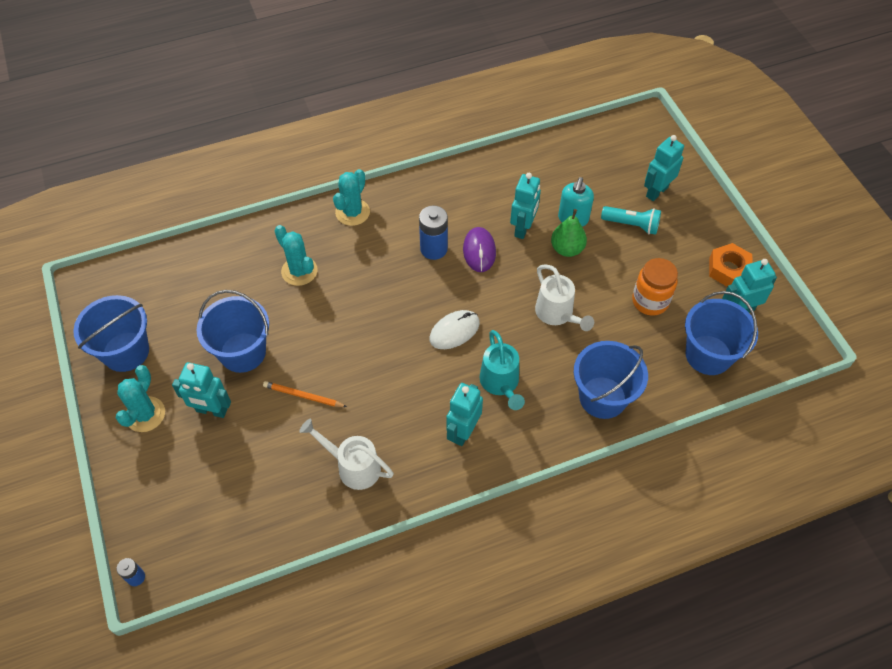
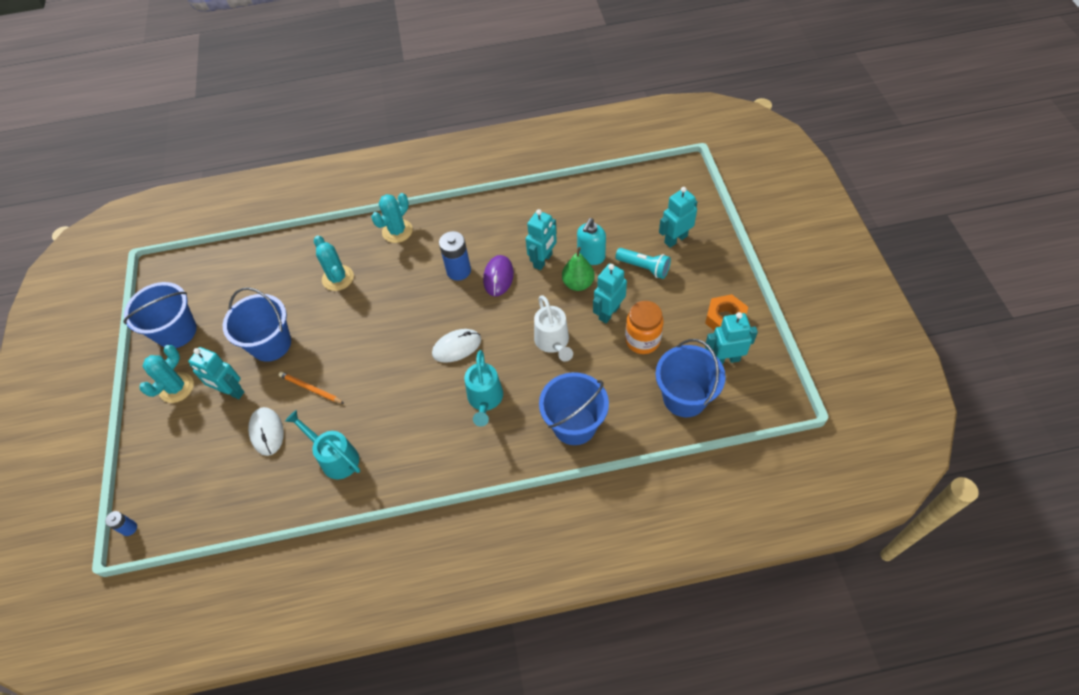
camera: 15 degrees right, 0 degrees up
white watering can [299,419,394,490] -> turquoise watering can [285,410,360,479]
turquoise robot [446,383,483,446] -> turquoise robot moved to [593,264,627,323]
none -> white mouse [248,407,284,456]

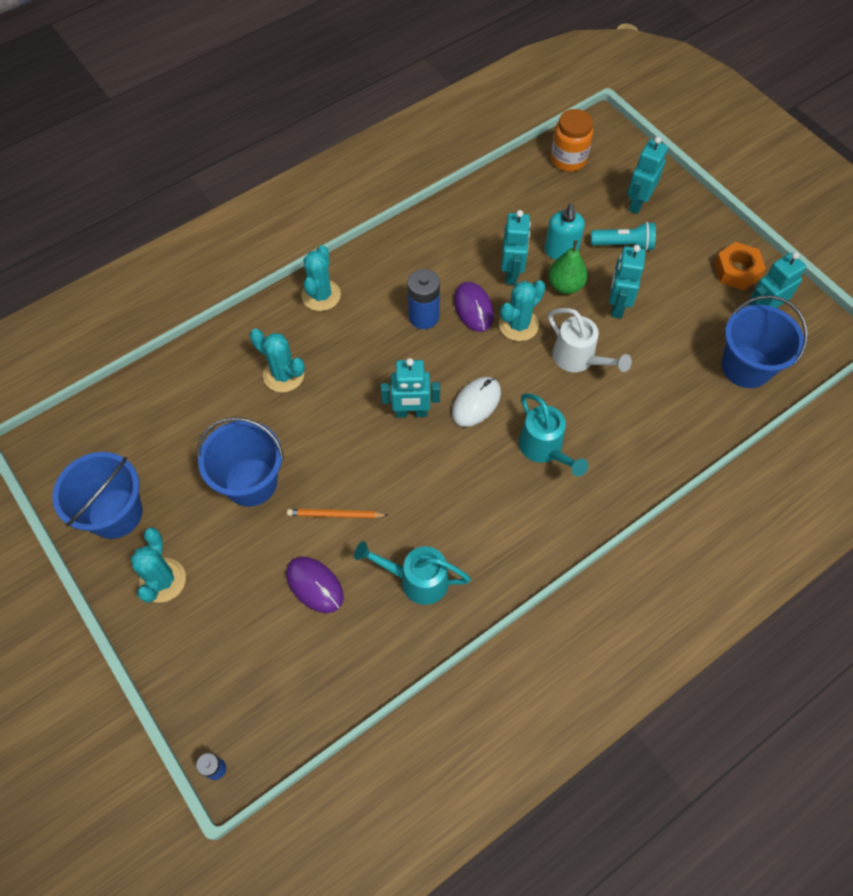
camera: 30 degrees left, 5 degrees up
turquoise robot [188,347,244,399] -> turquoise robot moved to [381,358,440,418]
white mouse [248,407,284,456] -> purple mouse [286,557,344,613]
blue bucket [539,372,609,445] -> none
orange jar [625,301,664,354] -> orange jar moved to [551,109,593,172]
none -> turquoise cactus [499,280,545,341]

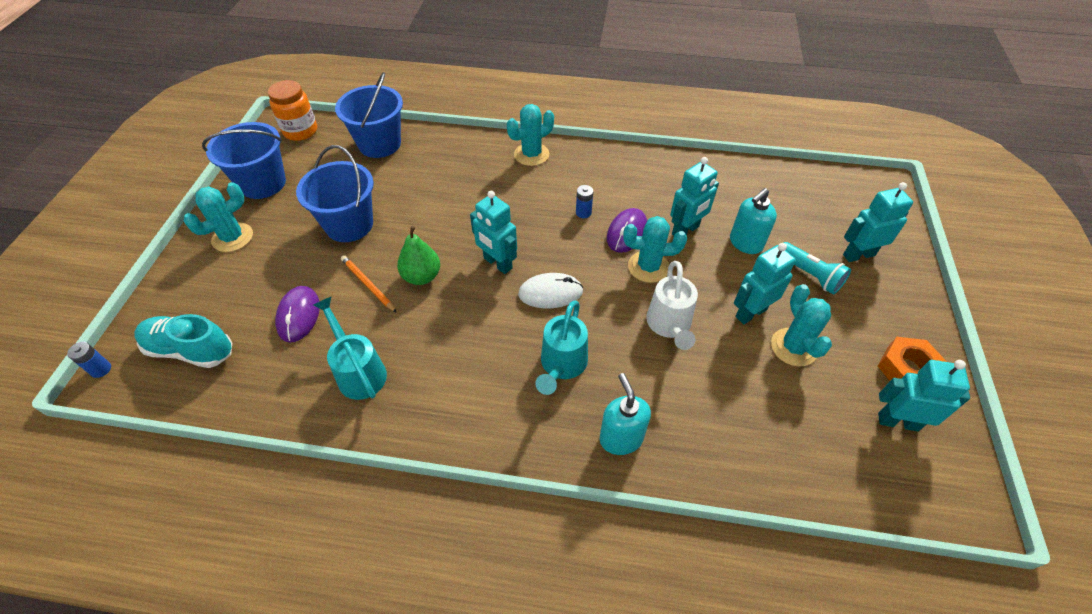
camera: 45 degrees right, 10 degrees down
turquoise cactus [250,329,305,393] -> turquoise cactus moved to [771,284,832,367]
blue battery [408,269,440,329] -> blue battery [576,185,593,218], size x0.54
green pear [548,240,588,294] -> green pear moved to [397,226,440,285]
orange jar [551,109,593,172] -> orange jar moved to [268,80,317,141]
blue bucket [722,296,808,388] -> blue bucket moved to [335,72,403,158]
none -> turquoise shoe [134,314,232,368]
none -> turquoise soap dispenser [600,373,651,455]

